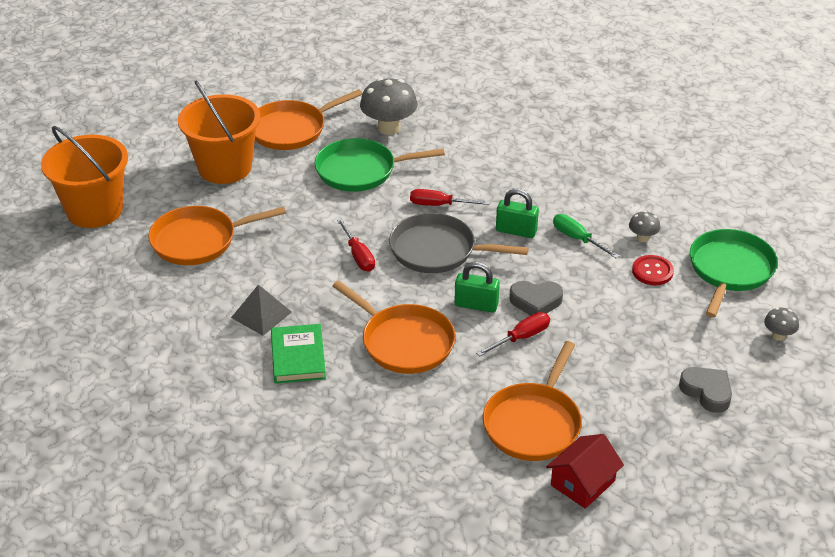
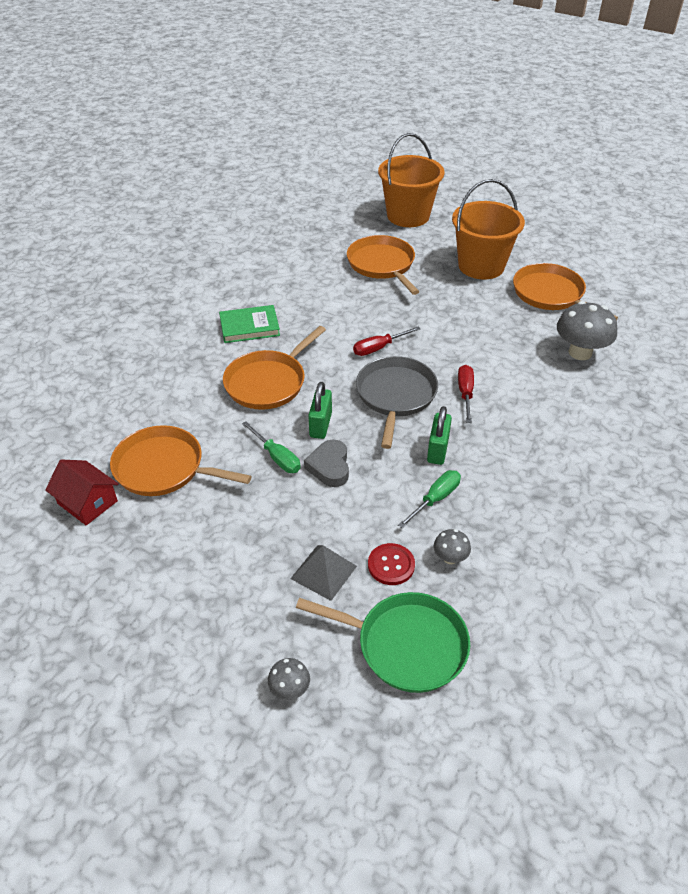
camera: 85 degrees right, 5 degrees up
grey pyramid [231,284,292,336] -> grey pyramid moved to [291,545,357,601]
green pan [315,138,445,192] -> none
red screwdriver [476,312,550,356] -> green screwdriver [242,421,301,473]
grey heart [679,367,732,413] -> none

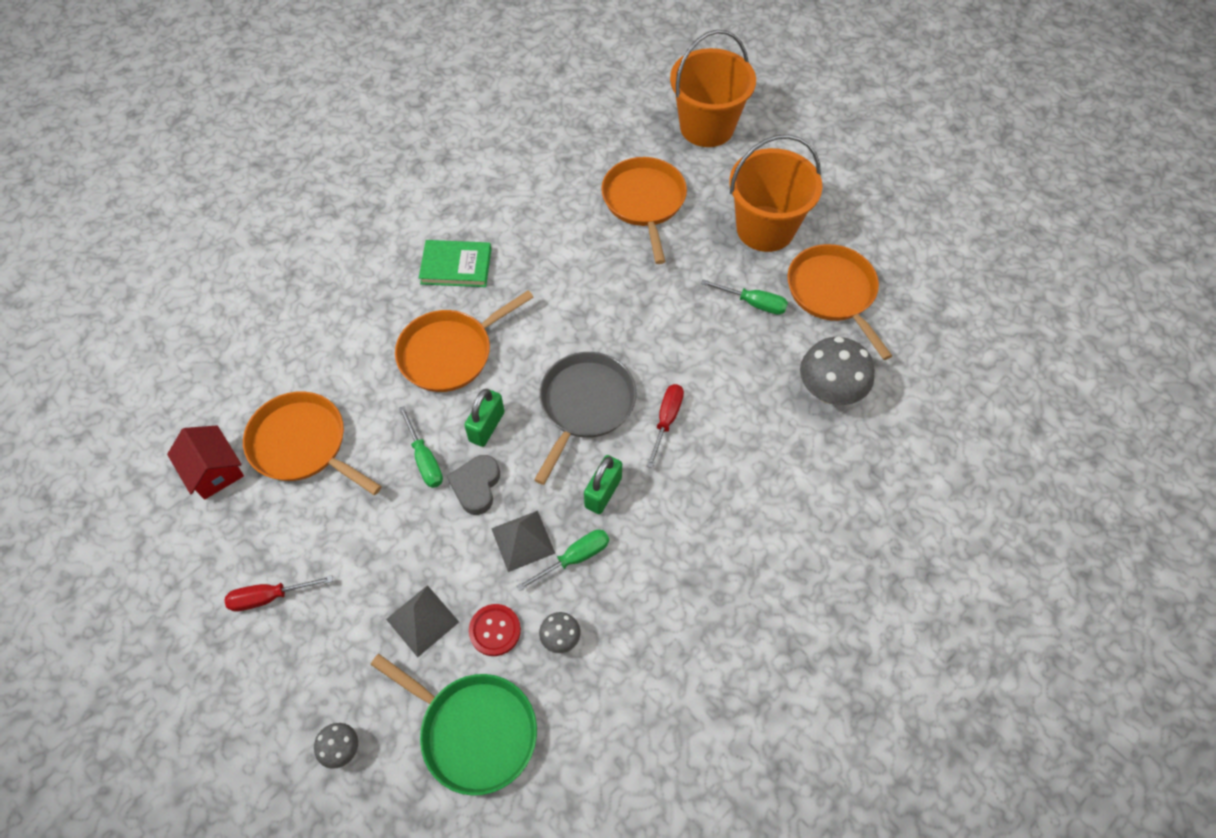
camera: 15 degrees right, 15 degrees up
red screwdriver [353,327,420,356] -> red screwdriver moved to [224,575,333,612]
none -> grey pyramid [491,511,555,572]
none -> green screwdriver [701,279,788,315]

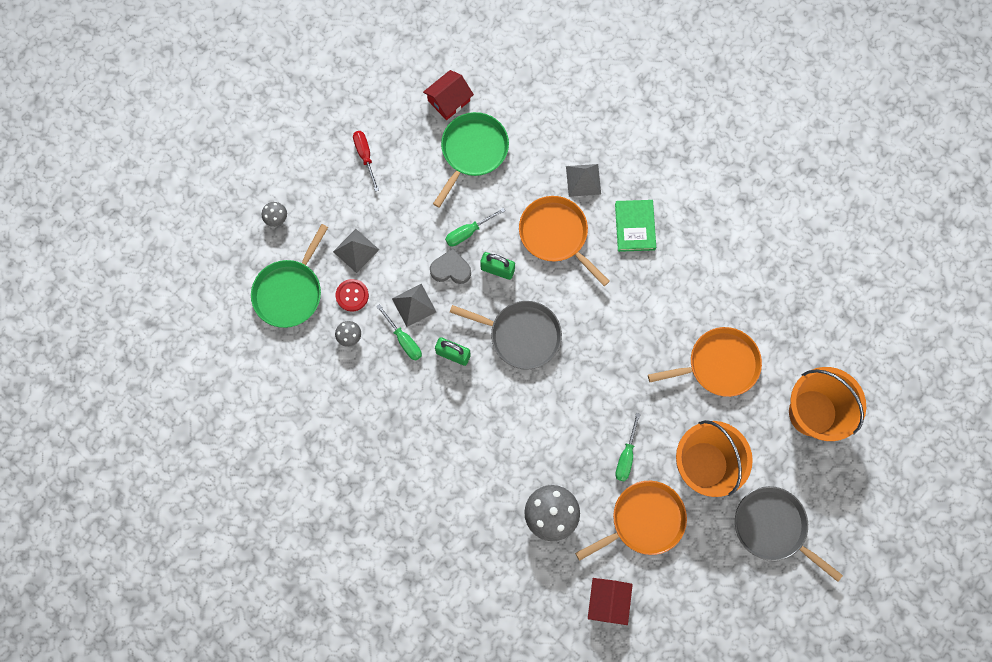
camera: 85 degrees right, 15 degrees up
orange pan [243,391,382,495] -> green pan [433,112,509,208]
red screwdriver [646,384,684,468] -> none
none -> grey pyramid [566,164,601,197]
none -> red house [588,578,633,625]
none -> grey pan [735,486,843,582]

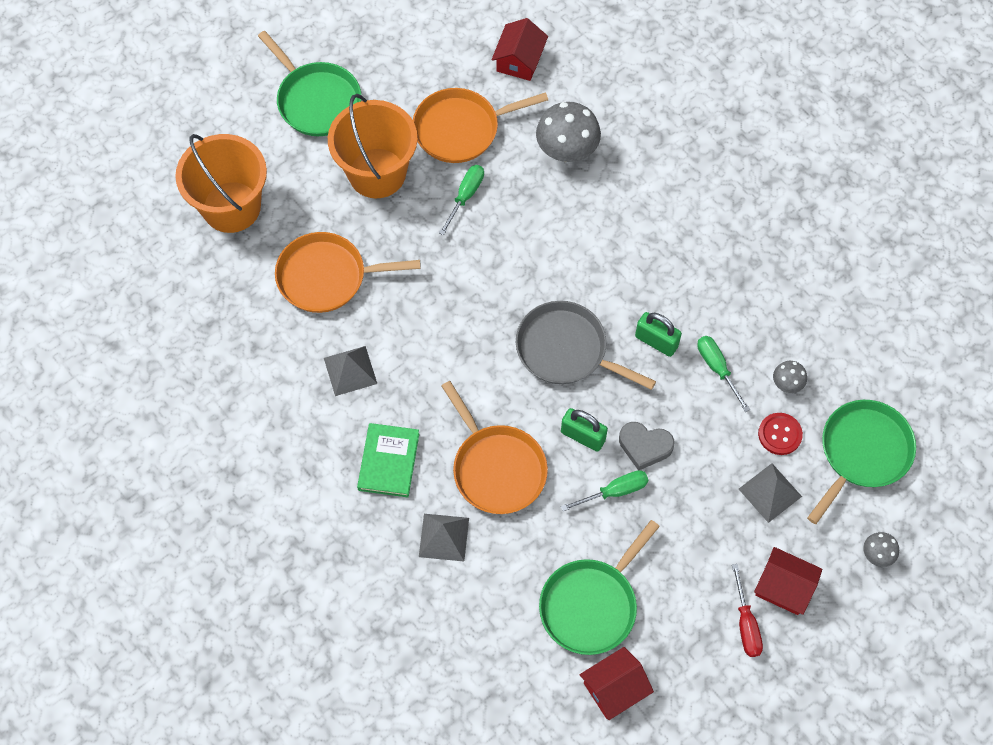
camera: 170 degrees left, 10 degrees down
grey pyramid [392,284,436,327] -> grey pyramid moved to [324,346,377,396]
grey pan [735,486,843,582] -> green pan [258,31,361,136]
none -> red house [754,547,822,615]

